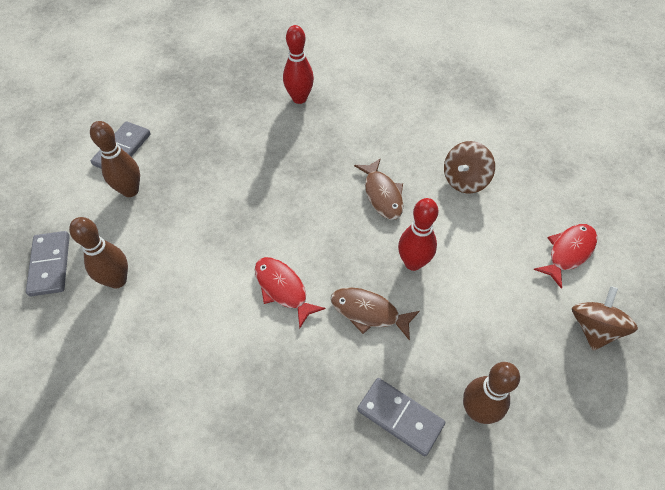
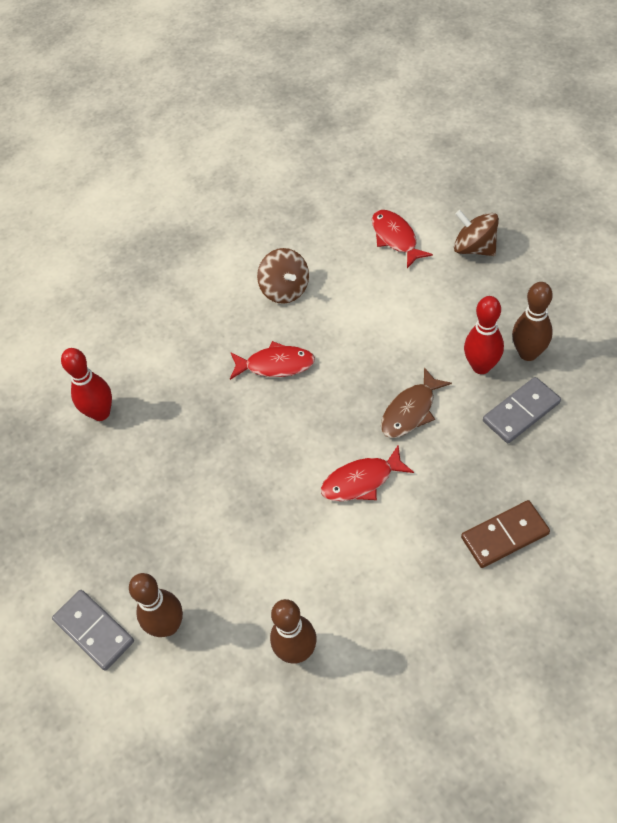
camera: 65 degrees left, 0 degrees up
grey domino [26,231,70,296] -> none
brown fish [354,158,403,220] -> red fish [230,341,315,380]
red bowling pin [398,198,438,271] -> red bowling pin moved to [464,296,504,374]
none -> brown domino [461,500,550,568]

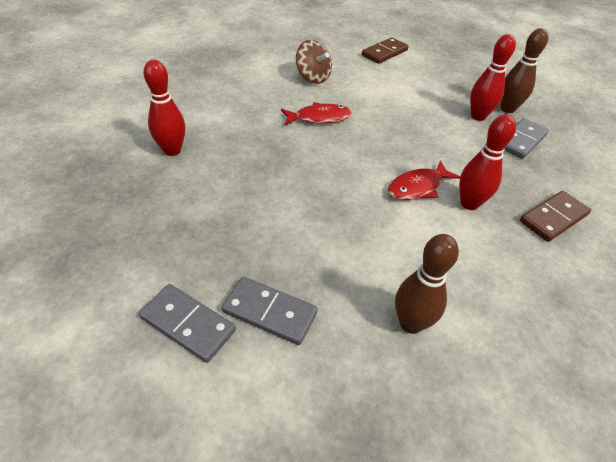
camera: 20 degrees left, 10 degrees down
brown bowling pin [129,573,183,637] -> grey domino [222,277,318,345]
red fish [372,210,433,268] -> brown domino [362,37,409,64]
brown fish [381,367,452,438] -> none
brown spinning top [454,210,499,256] -> none
none -> red bowling pin [459,115,516,210]

